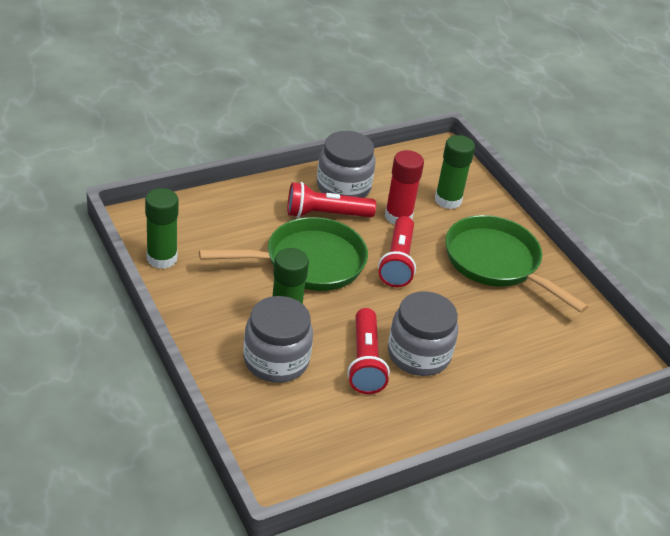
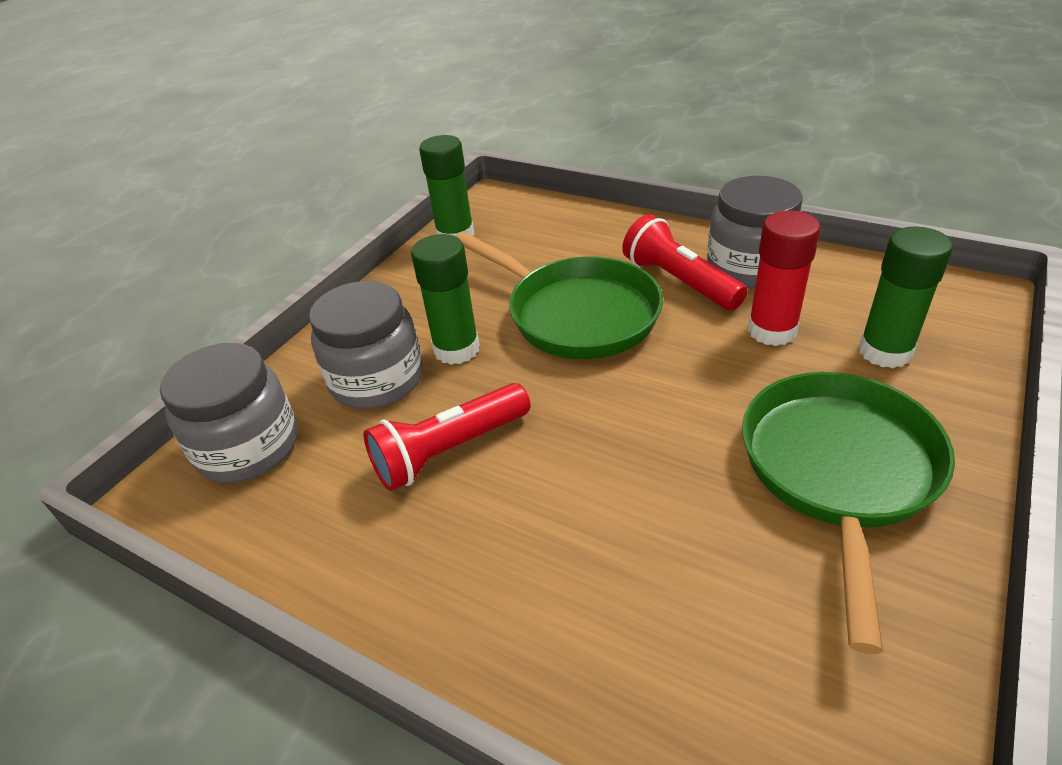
camera: 65 degrees right, 0 degrees up
red flashlight [378,216,416,287] -> none
grey jar [388,291,458,376] -> grey jar moved to [160,343,298,483]

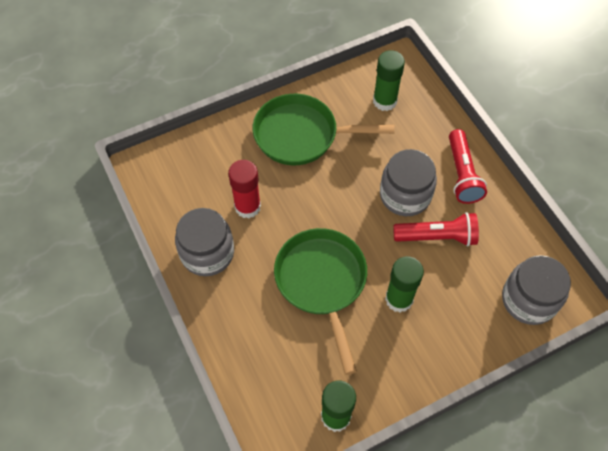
camera: 150 degrees left, 20 degrees up
grey jar [309,281,423,409] -> grey jar moved to [380,149,437,216]
red flashlight [622,214,747,311] -> red flashlight moved to [449,129,487,204]
green pan [742,372,955,654] -> green pan turned 45 degrees clockwise [253,94,394,165]
green glue stick [859,227,953,368] -> green glue stick moved to [373,50,405,111]

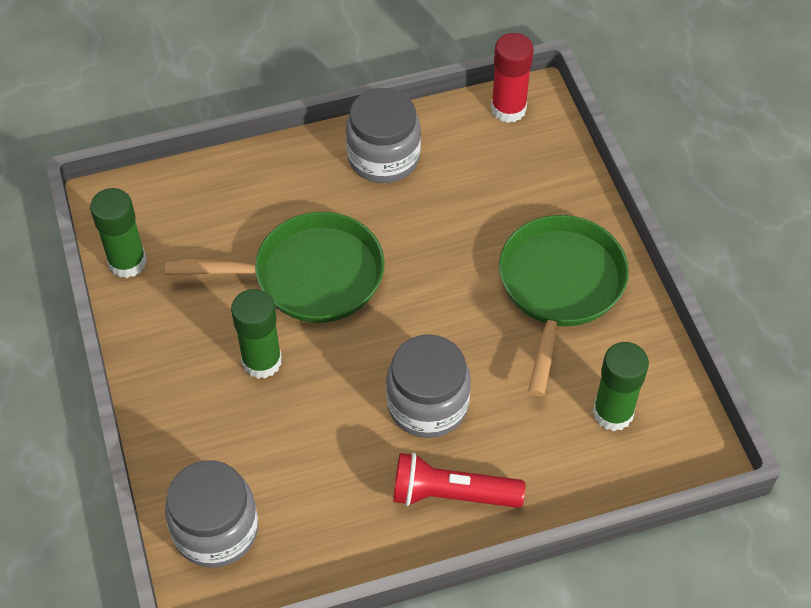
camera: 100 degrees right, 5 degrees down
red glue stick [228,160,261,219] -> red glue stick moved to [491,33,534,123]
red flashlight [393,212,479,246] -> none

